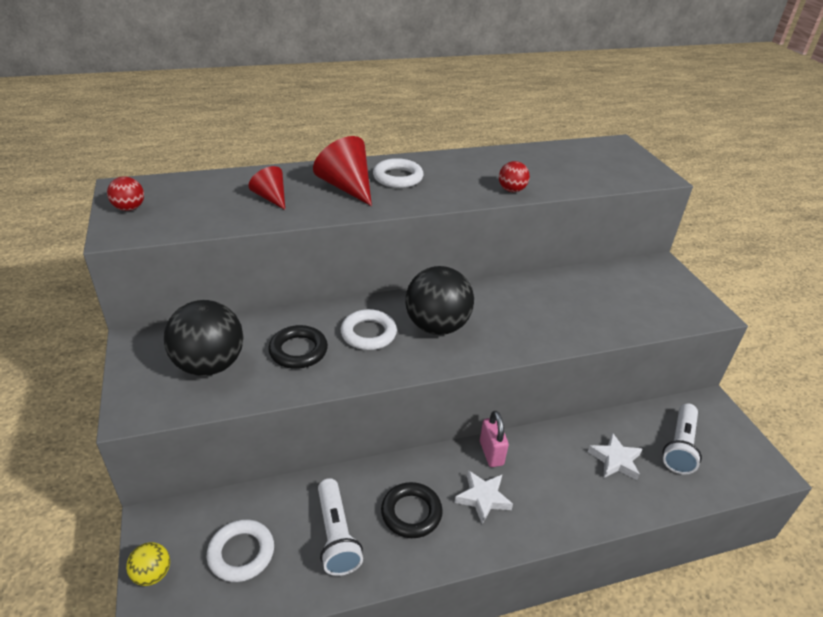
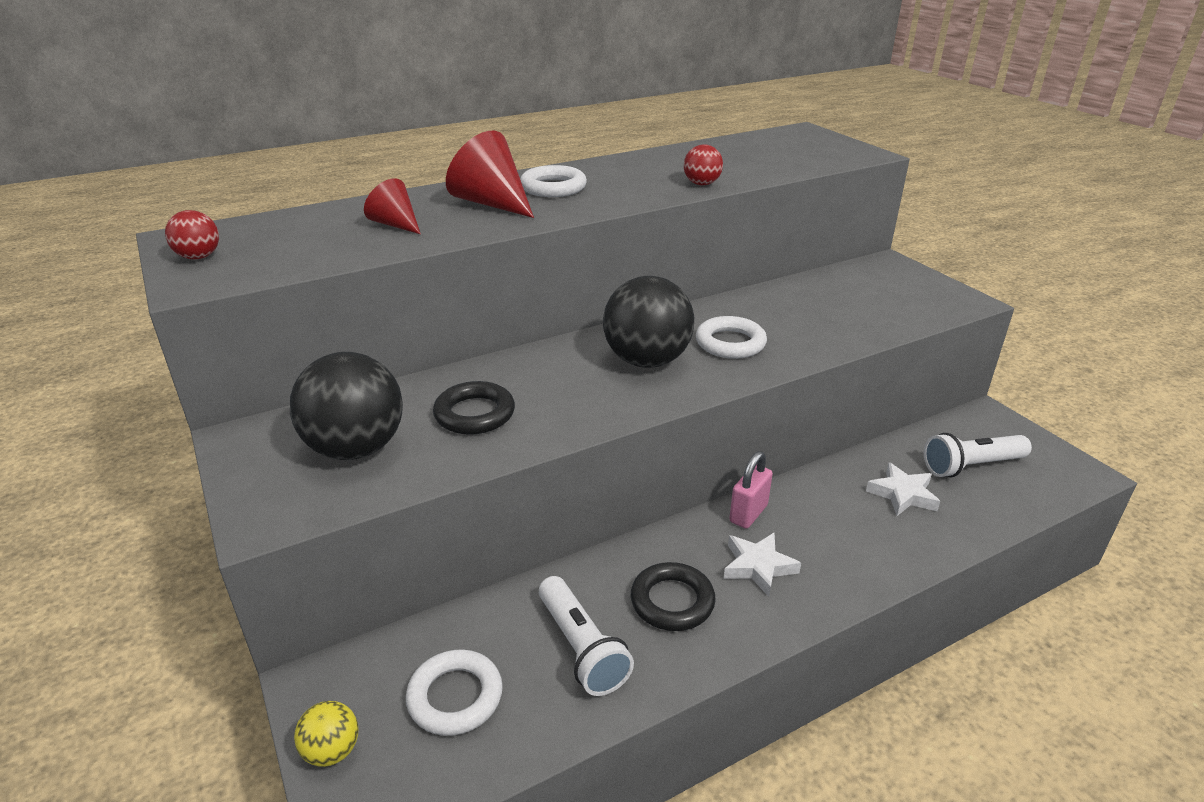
camera: 10 degrees left, 5 degrees down
white ring [341,309,397,350] -> white ring moved to [696,316,767,359]
pink padlock [480,411,509,467] -> pink padlock turned 60 degrees clockwise [729,451,773,529]
white flashlight [663,403,702,474] -> white flashlight turned 60 degrees clockwise [924,433,1032,478]

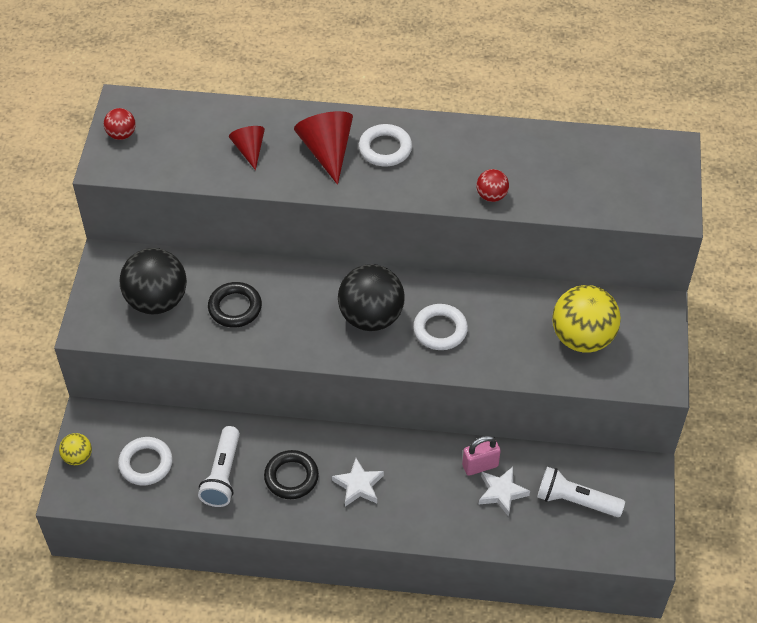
camera: 35 degrees right, 20 degrees up
pink padlock [729,451,773,529] -> pink padlock moved to [462,435,501,476]
none -> yellow ball [552,285,621,353]

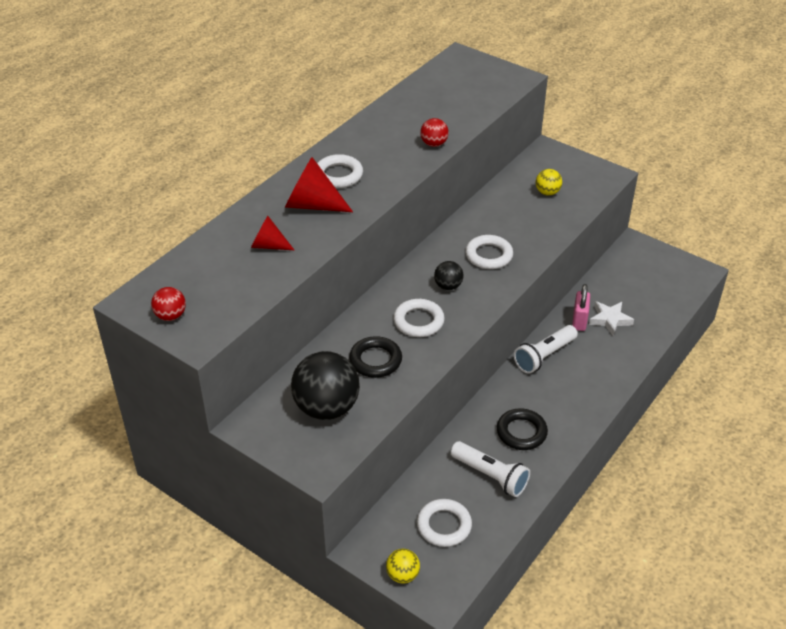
camera: 60 degrees left, 10 degrees down
white star [332,458,384,506] -> none
black ball [338,264,405,331] -> black ball [434,261,463,290], size x0.49
white flashlight [537,467,625,517] -> white flashlight moved to [514,325,578,374]
yellow ball [552,285,621,353] -> yellow ball [536,169,562,196], size x0.49
none -> white ring [393,299,445,337]

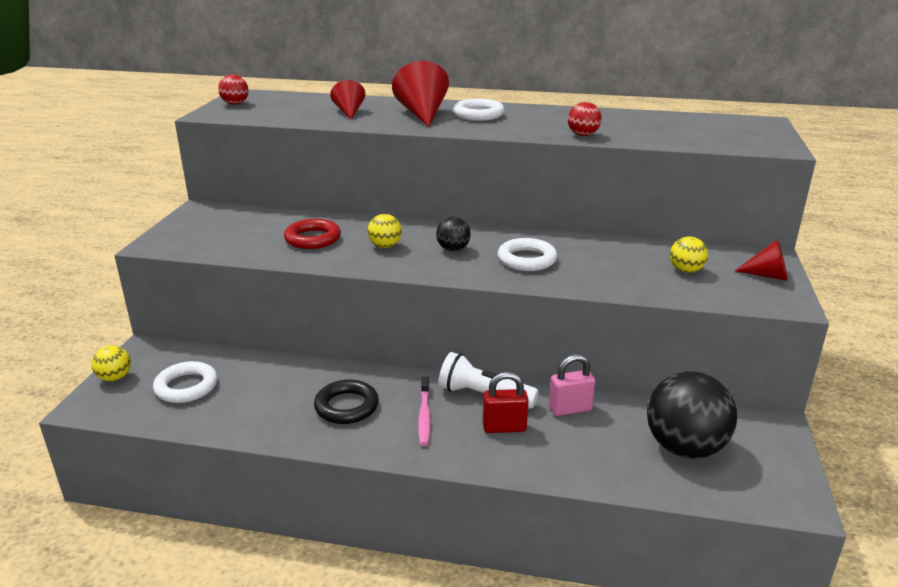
camera: 65 degrees right, 15 degrees down
black ball [291,351,360,420] -> black ball moved to [647,371,737,458]
black ring [349,336,402,378] -> red ring [284,219,341,249]
white ring [393,299,445,337] -> yellow ball [367,214,402,248]
white flashlight [451,441,530,497] -> none
white star [589,301,634,336] -> none
none -> pink toothbrush [418,376,431,446]
none -> red padlock [483,372,529,433]
none -> red cone [735,239,788,281]

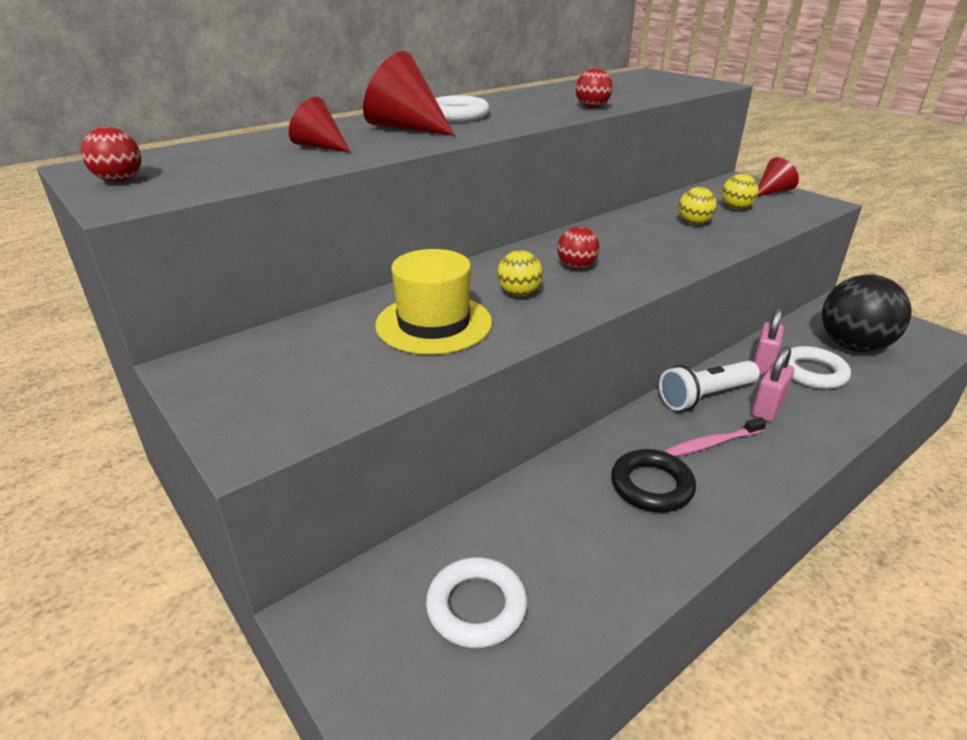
camera: 50 degrees left, 5 degrees up
yellow ball [92,345,131,382] -> yellow ball moved to [678,187,717,225]
red ring [284,219,341,249] -> yellow hat [375,249,492,355]
pink toothbrush [418,376,431,446] -> pink toothbrush turned 120 degrees clockwise [664,417,767,456]
black ball [436,217,471,251] -> red ball [557,227,599,269]
red padlock [483,372,529,433] -> pink padlock [752,346,794,422]
white ring [498,238,557,271] -> white ring moved to [788,346,851,389]

